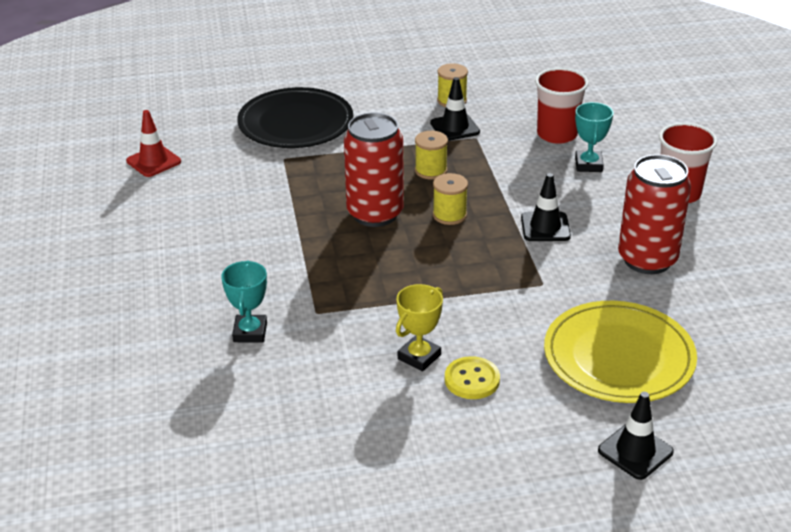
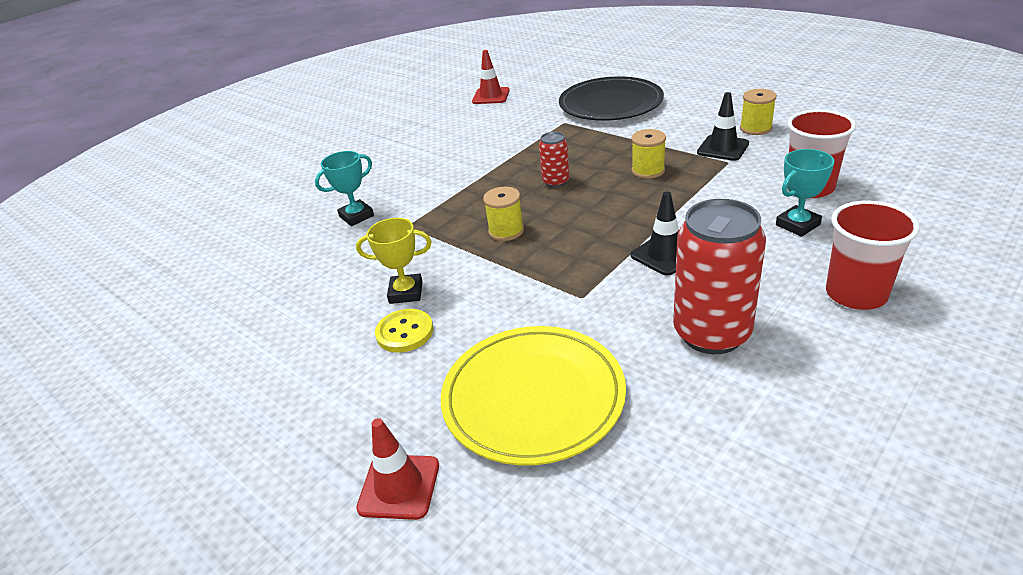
camera: 55 degrees right, 0 degrees up
red can [344,112,404,227] -> red can [539,132,569,188], size x0.50
yellow spool [433,173,468,225] -> yellow spool moved to [483,187,524,241]
black traffic cone [598,392,674,480] -> red traffic cone [356,418,439,520]

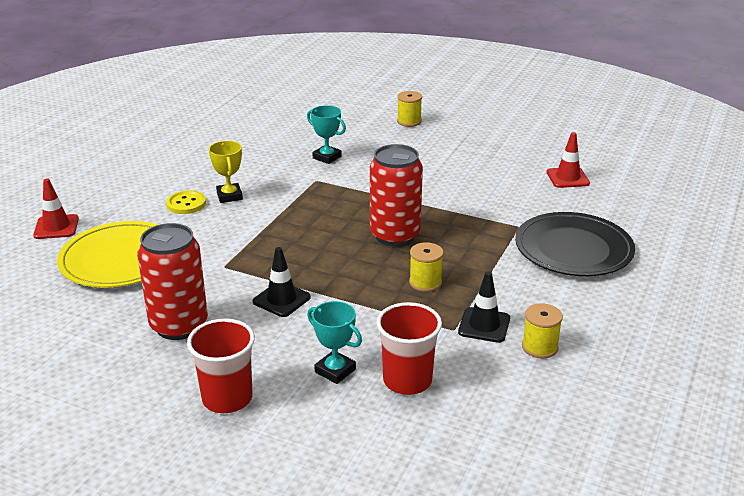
camera: 70 degrees right, 5 degrees down
yellow spool [483,187,524,241] -> yellow spool moved to [397,91,422,127]
red can [539,132,569,188] -> red can [370,144,423,247], size x1.99

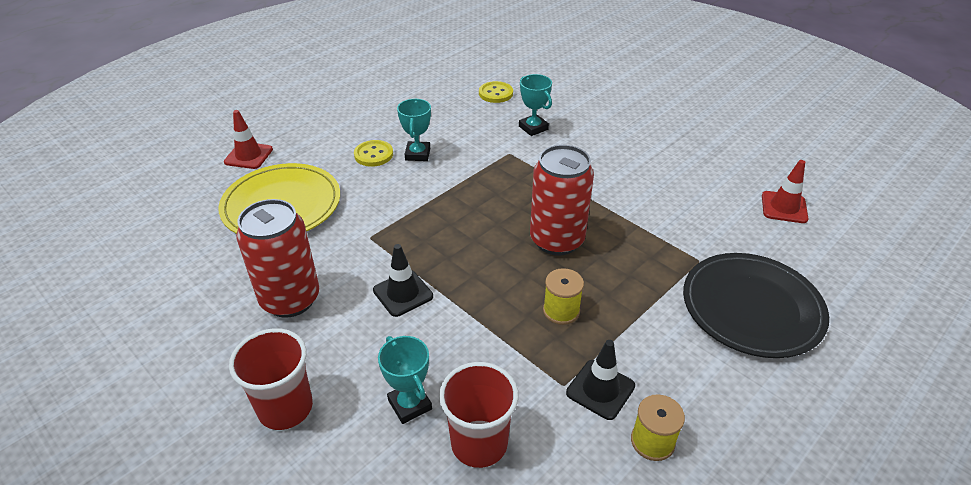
camera: 20 degrees right, 10 degrees up
yellow trophy [209,141,243,203] -> turquoise trophy [397,99,431,161]
yellow spool [397,91,422,127] -> none
none -> yellow button [479,81,513,103]

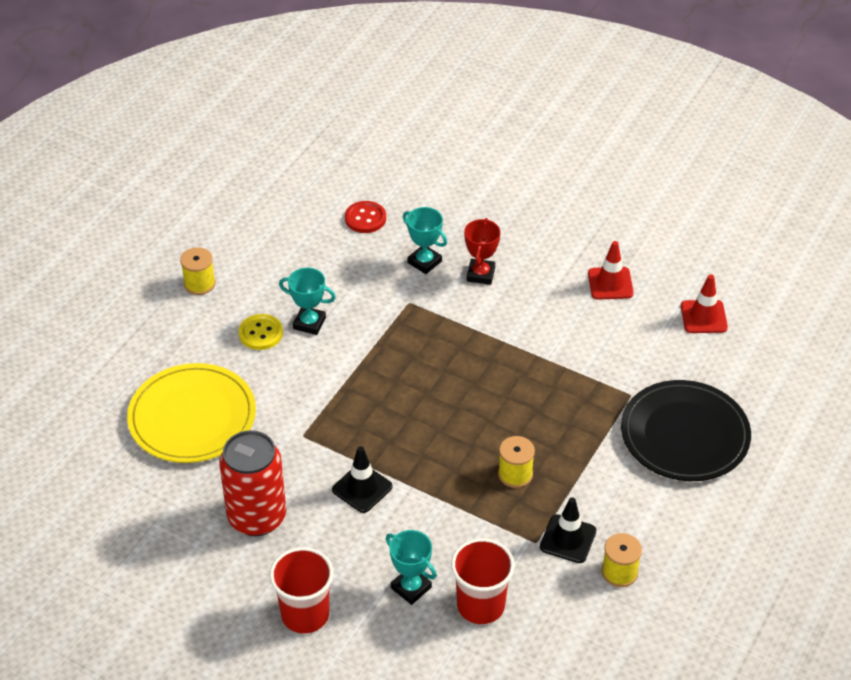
camera: 15 degrees left, 5 degrees up
red traffic cone [224,110,273,169] -> red traffic cone moved to [588,241,634,300]
turquoise trophy [397,99,431,161] -> turquoise trophy turned 60 degrees counterclockwise [279,268,336,335]
yellow button [479,81,513,103] -> red button [345,201,386,233]
red can [530,145,594,256] -> none
none -> yellow spool [180,247,216,295]
none -> red trophy [464,218,501,285]

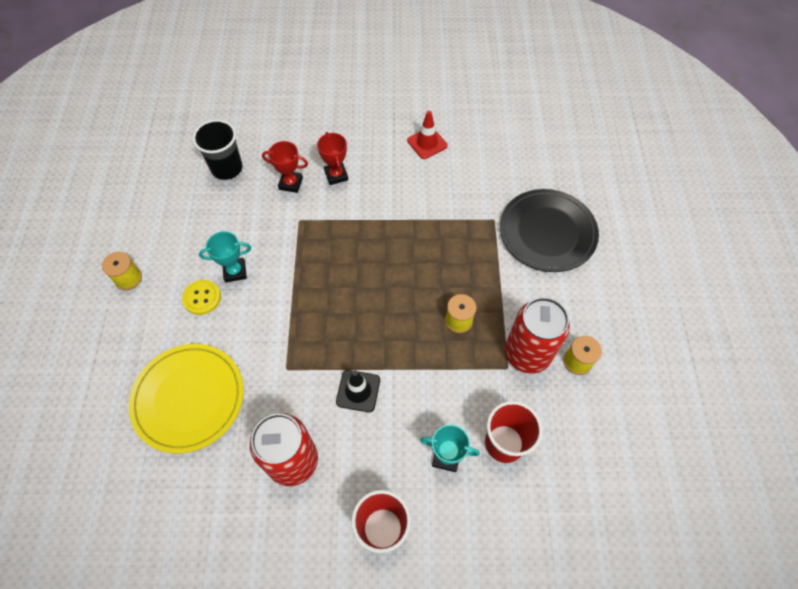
camera: 30 degrees left, 15 degrees up
red button [345,201,386,233] -> black cup [193,119,242,180]
turquoise trophy [403,207,447,274] -> red trophy [262,141,308,193]
black traffic cone [540,497,597,563] -> red can [505,297,570,374]
red traffic cone [681,274,728,333] -> none

